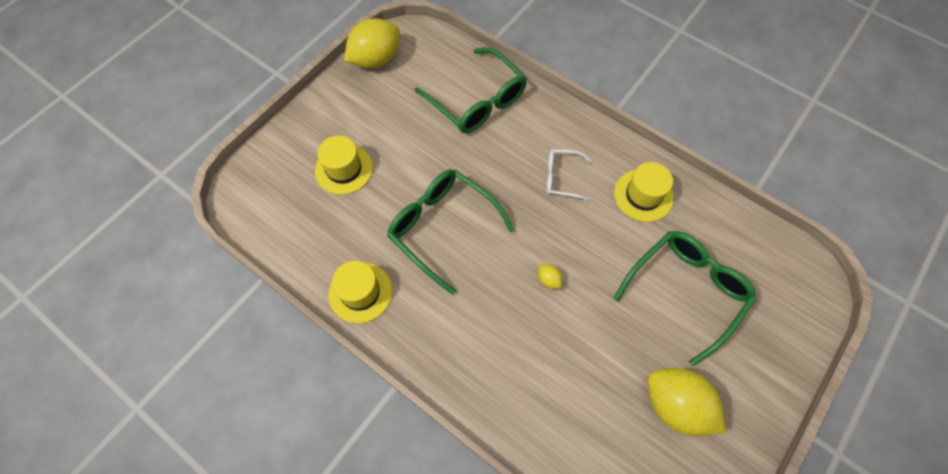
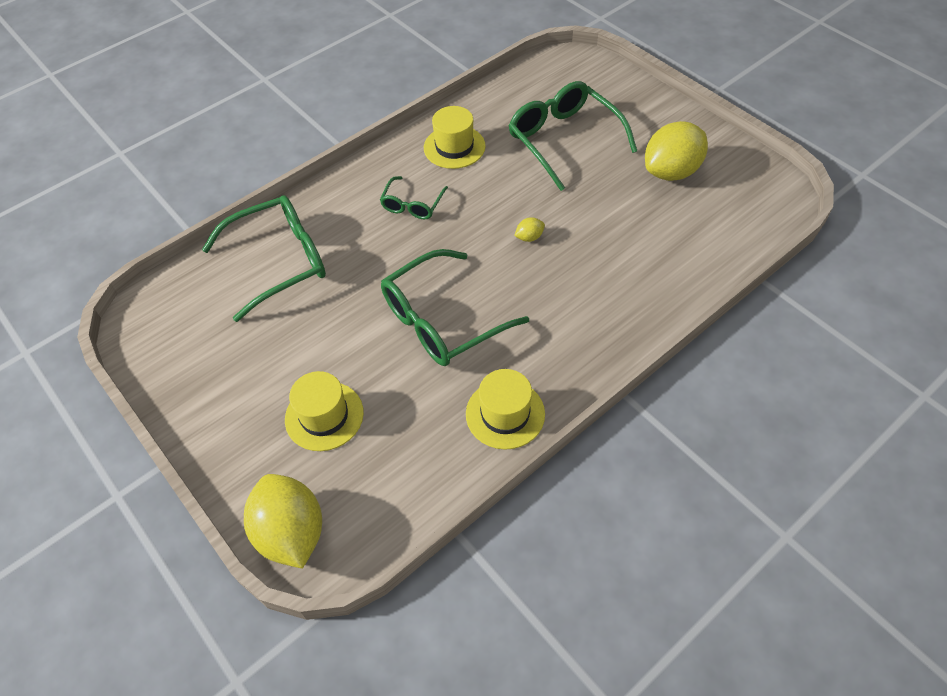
camera: 75 degrees left, 10 degrees down
yellow lemon [344,18,400,68] -> yellow lemon moved to [244,474,322,569]
white glasses [547,149,592,201] -> green glasses [380,176,448,219]

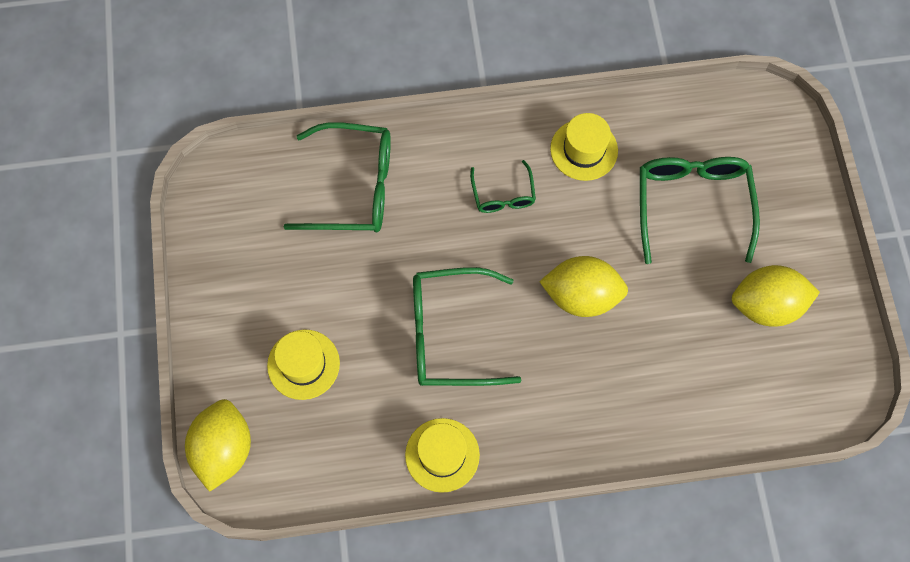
camera: 30 degrees right, 15 degrees up
green glasses [380,176,448,219] -> green glasses turned 60 degrees counterclockwise [470,160,536,213]
yellow lemon [514,217,545,242] -> yellow lemon [539,256,628,317], size x2.46

